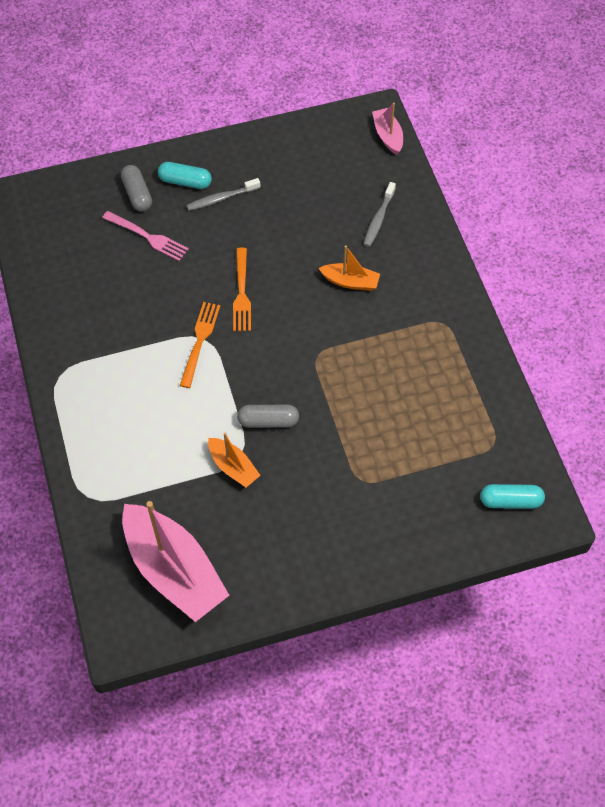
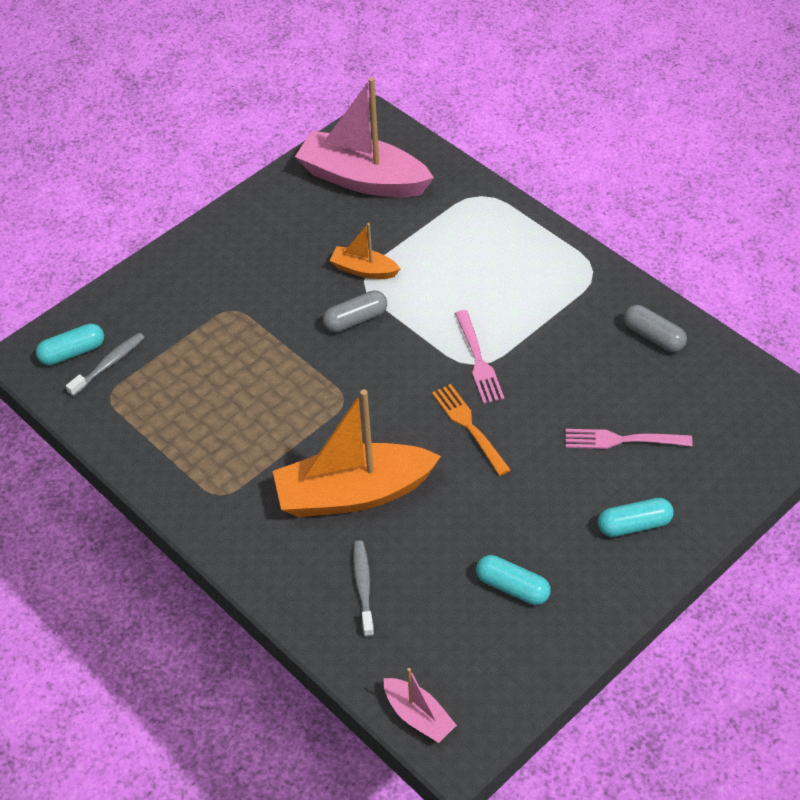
camera: 155 degrees right, 10 degrees down
grey capsule [121,165,152,212] -> grey capsule moved to [624,305,687,352]
orange fork [180,302,220,388] -> pink fork [455,310,504,404]
grey toothbrush [186,178,260,211] -> grey toothbrush moved to [66,333,145,396]
orange boat [318,246,380,291] -> orange boat [273,389,441,517], size x2.06
none -> turquoise capsule [476,555,551,605]

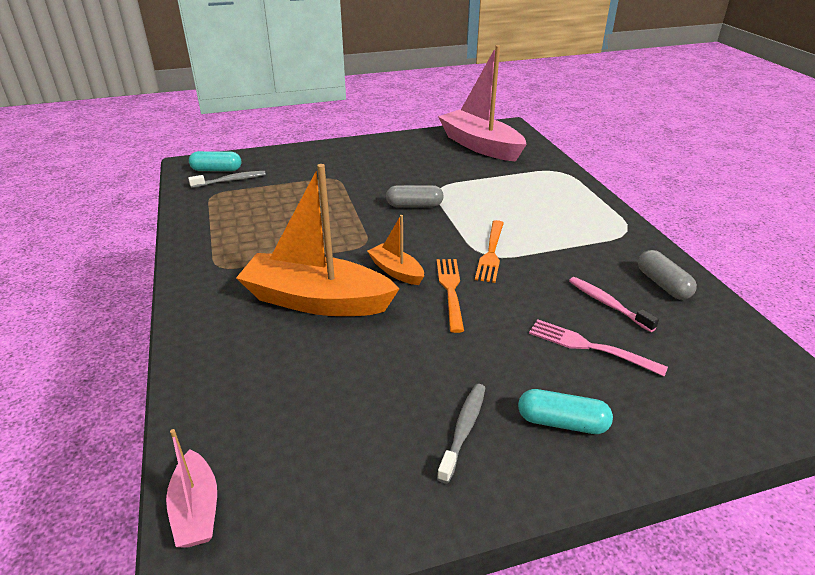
camera: 25 degrees right, 15 degrees down
orange boat [329,223,400,279] -> orange boat moved to [367,215,424,285]
grey toothbrush [353,540,374,637] -> grey toothbrush moved to [437,384,486,484]
pink fork [455,310,504,404] -> orange fork [475,220,504,283]
turquoise capsule [476,555,551,605] -> none
none -> pink toothbrush [569,277,659,332]

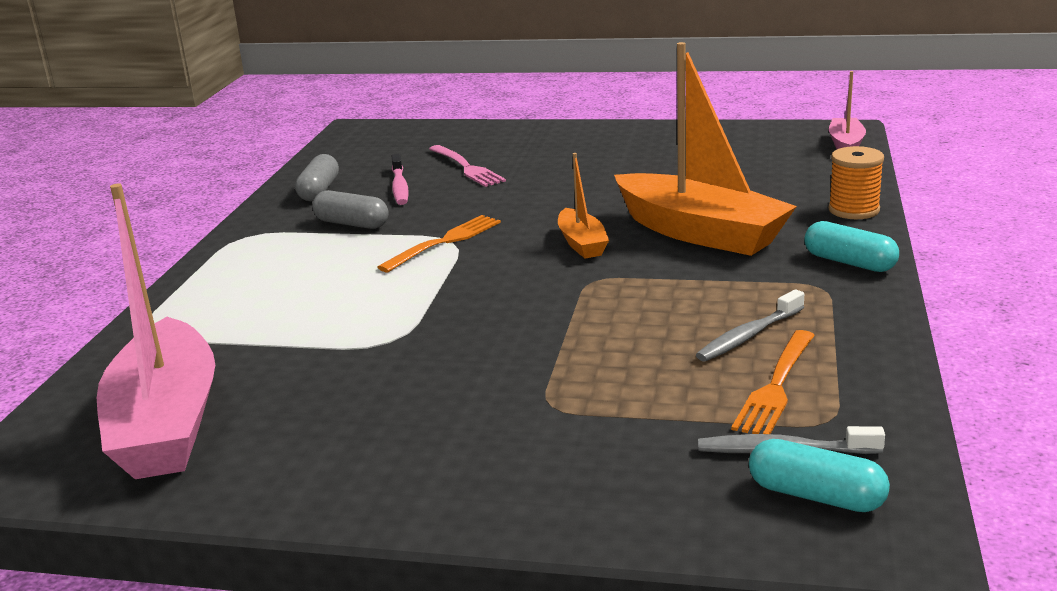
camera: 150 degrees left, 10 degrees down
grey capsule [386,185,443,207] -> grey capsule moved to [312,190,388,229]
orange fork [437,259,464,333] -> orange fork moved to [731,330,815,434]
grey toothbrush [437,384,486,484] -> grey toothbrush moved to [696,289,804,361]
turquoise capsule [518,389,613,434] -> turquoise capsule moved to [804,221,899,272]
none -> orange spool [828,146,884,219]

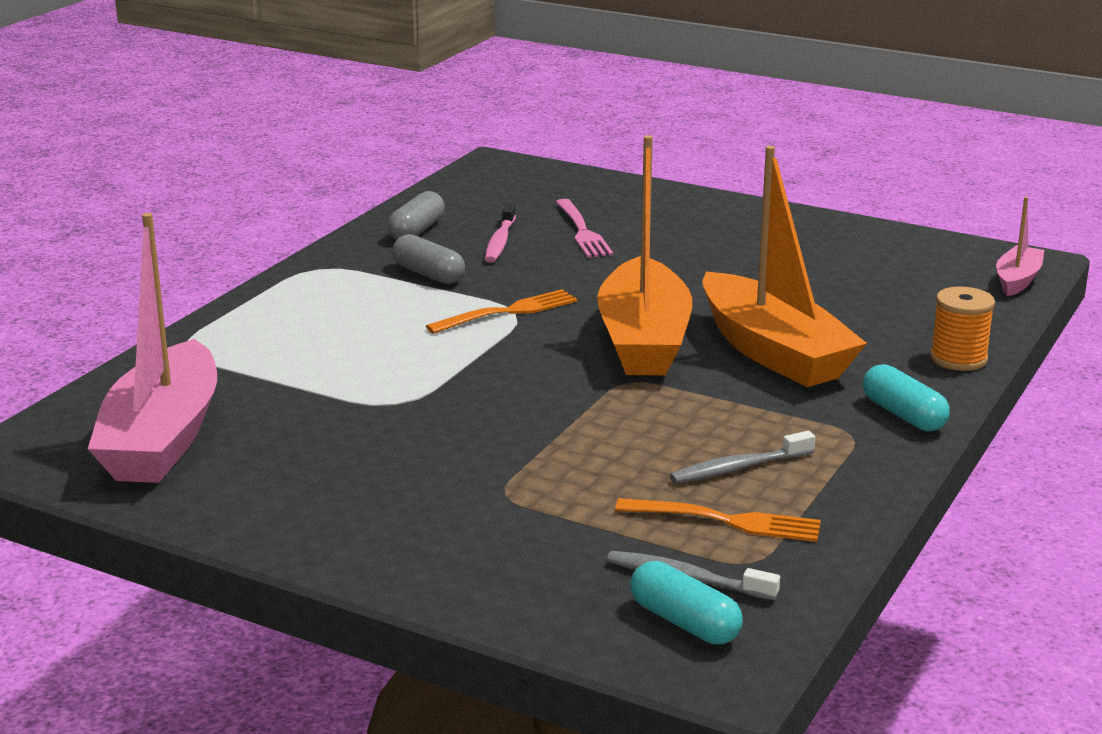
camera: 15 degrees right, 0 degrees up
orange boat [558,153,609,258] -> orange boat [597,135,692,375], size x2.06
orange fork [731,330,815,434] -> orange fork turned 120 degrees counterclockwise [615,498,821,542]

